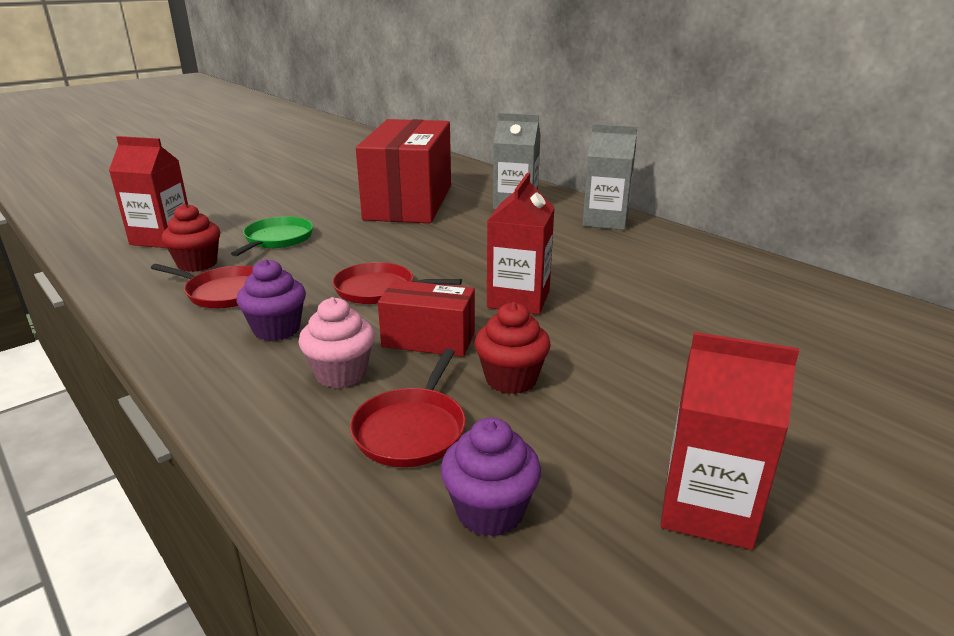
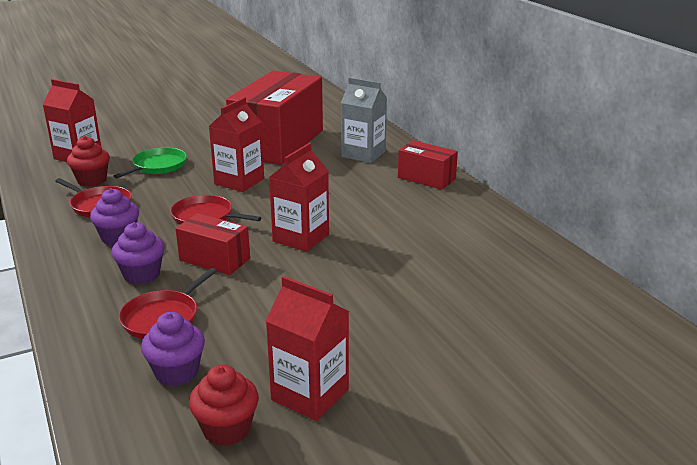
camera: 15 degrees right, 0 degrees up
pink cupcake [298,297,375,388] -> purple cupcake [111,222,165,284]
red cupcake [474,302,551,394] -> red cupcake moved to [189,364,259,446]
grey carton [582,124,637,230] -> red box [398,140,458,190]
none -> red carton [209,97,264,192]

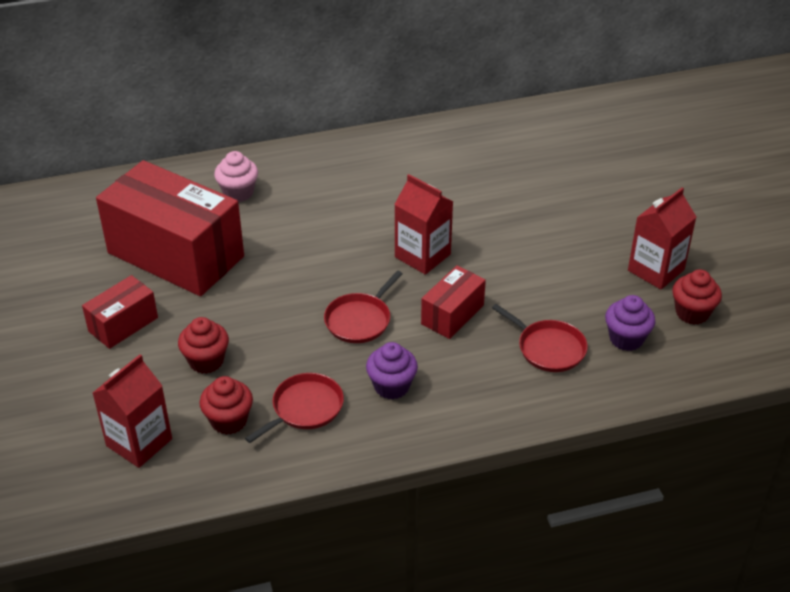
camera: 80 degrees left, 15 degrees up
purple cupcake [111,222,165,284] -> none
green pan [114,147,187,179] -> red cupcake [178,317,229,374]
red carton [209,97,264,192] -> none
grey carton [341,77,387,163] -> pink cupcake [214,151,258,202]
red box [398,140,458,190] -> red box moved to [82,275,158,349]

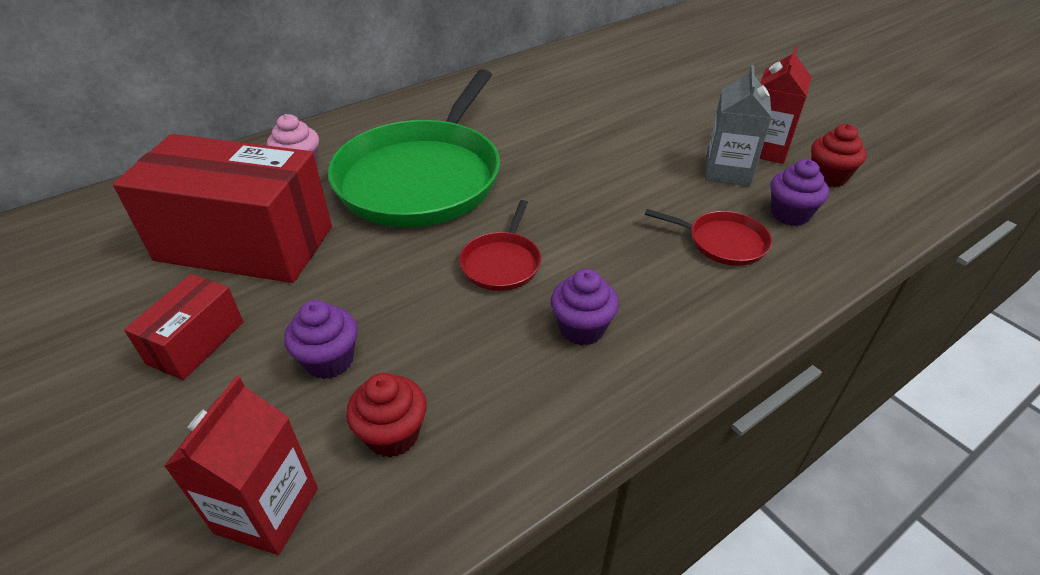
camera: 20 degrees left, 0 degrees up
red cupcake [178,317,229,374] -> purple cupcake [284,300,358,379]
red pan [245,373,344,443] -> none
red carton [394,174,453,275] -> none
red box [421,265,486,339] -> none
none -> green pan [328,69,500,227]
none -> grey carton [705,65,772,186]

